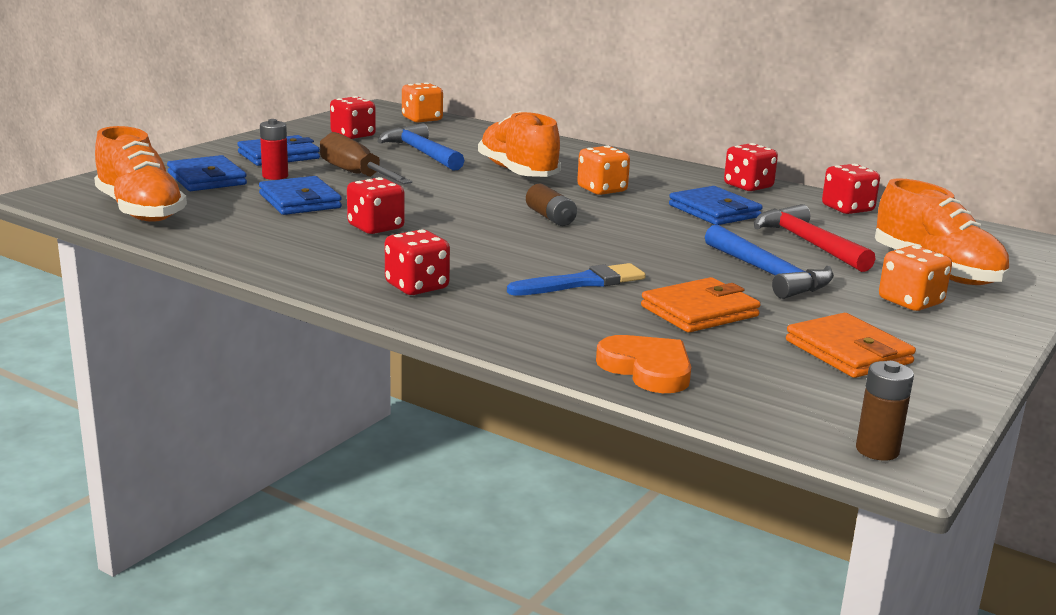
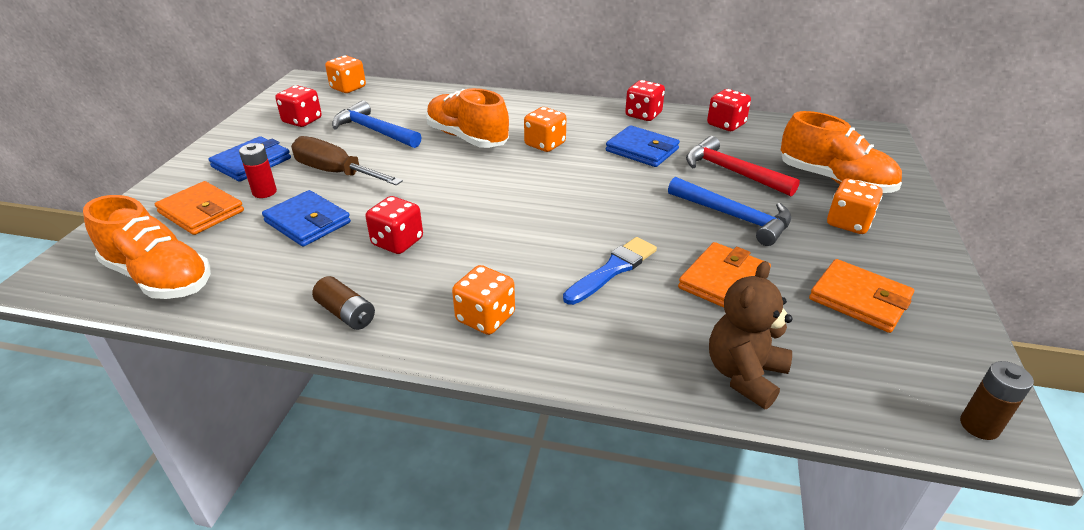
camera: 20 degrees left, 15 degrees up
blue wallet [167,155,247,191] -> orange wallet [155,181,244,235]
red dice [385,230,450,295] -> orange dice [452,265,515,335]
brown battery [526,184,577,226] -> brown battery moved to [312,276,375,330]
orange heart [596,335,691,393] -> brown teddy bear [709,261,793,409]

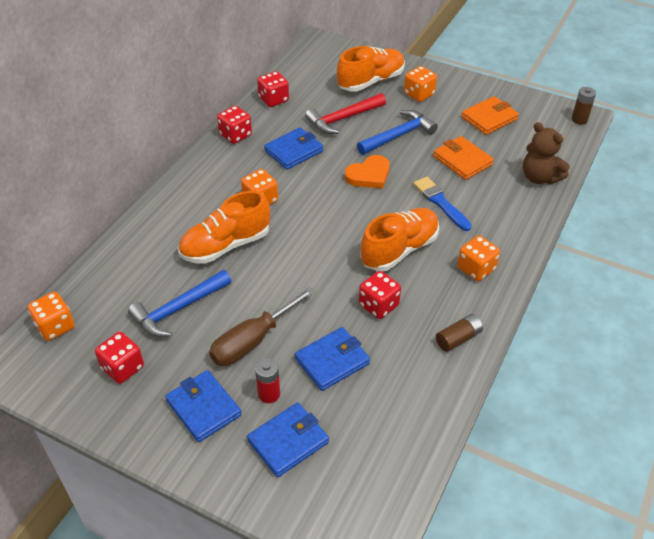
camera: 75 degrees left, 10 degrees up
orange shoe [83,195,211,299] -> orange shoe moved to [360,208,439,271]
orange wallet [155,181,244,235] -> blue wallet [247,402,329,477]
none -> orange heart [345,155,390,189]

